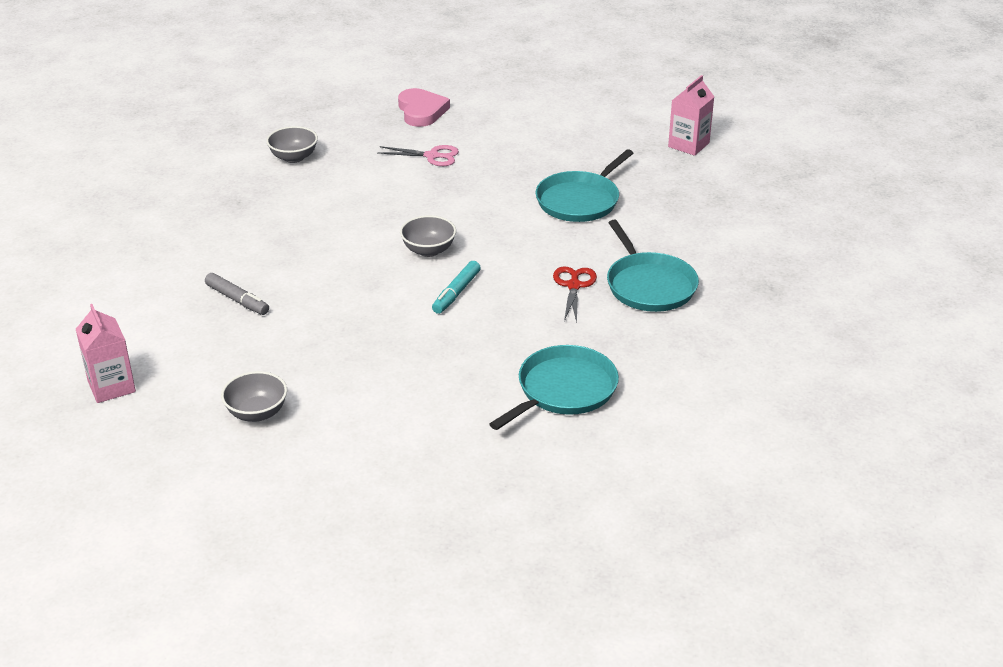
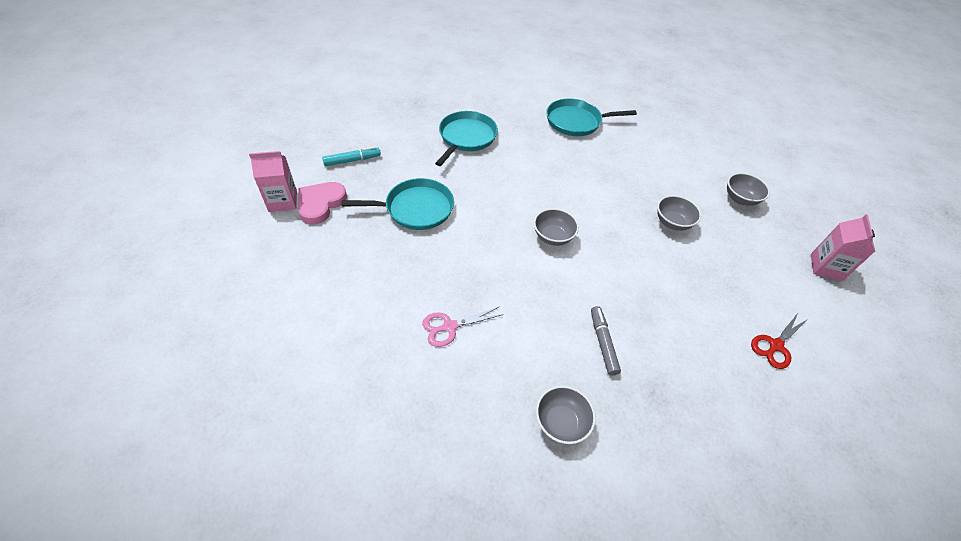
camera: 140 degrees left, 15 degrees up
grey marker [205,273,269,315] -> grey marker moved to [591,306,621,376]
pink scissors [377,145,459,166] -> pink scissors turned 75 degrees counterclockwise [422,306,504,347]
pink heart [398,88,450,127] -> pink heart moved to [298,182,347,224]
turquoise marker [432,261,481,314] -> turquoise marker moved to [322,146,381,166]
red scissors [553,266,597,323] -> red scissors moved to [751,313,808,369]
none -> grey bowl [657,195,701,231]

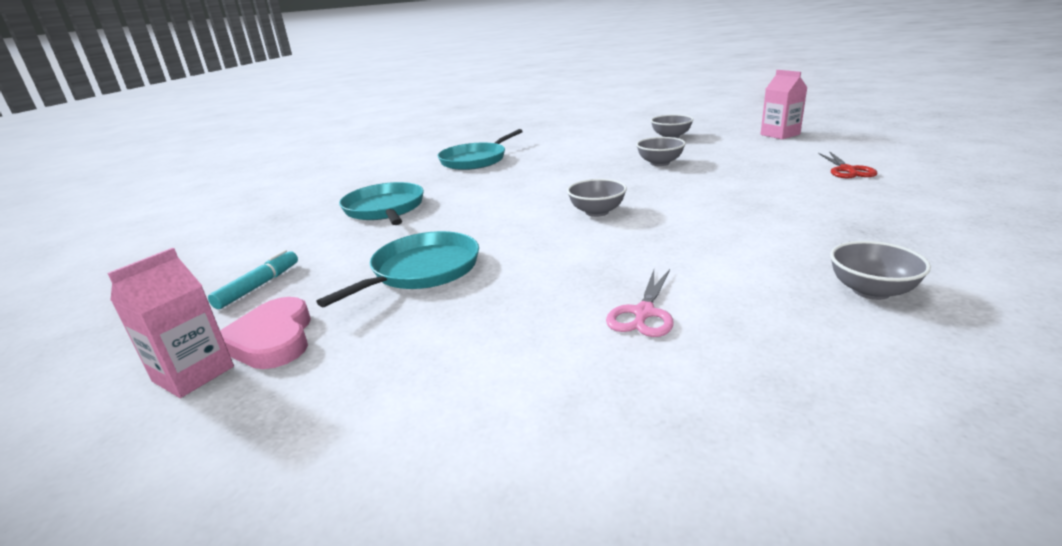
camera: 40 degrees left, 25 degrees down
grey marker [591,306,621,376] -> none

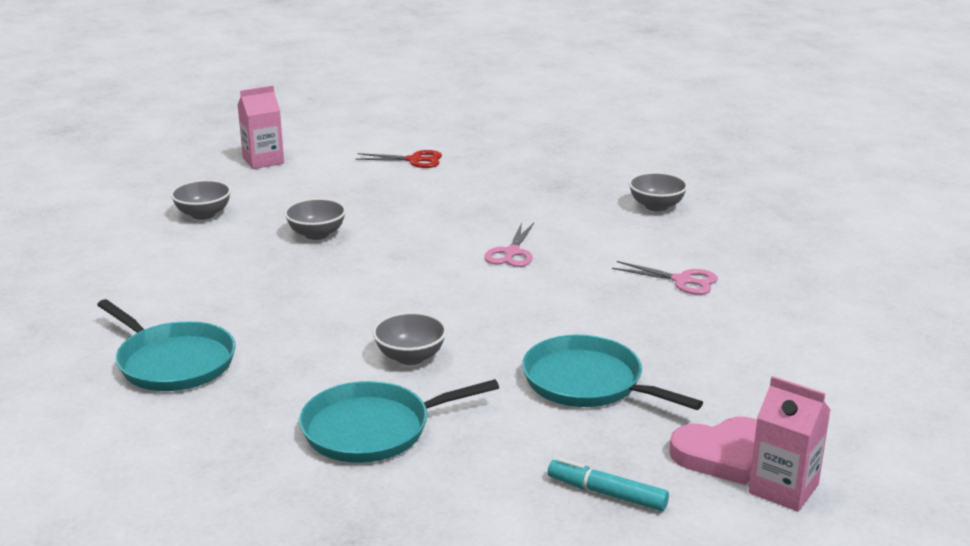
camera: 90 degrees left, 0 degrees up
grey bowl [567,179,627,217] -> grey bowl moved to [372,312,447,365]
none -> pink scissors [484,223,534,267]

